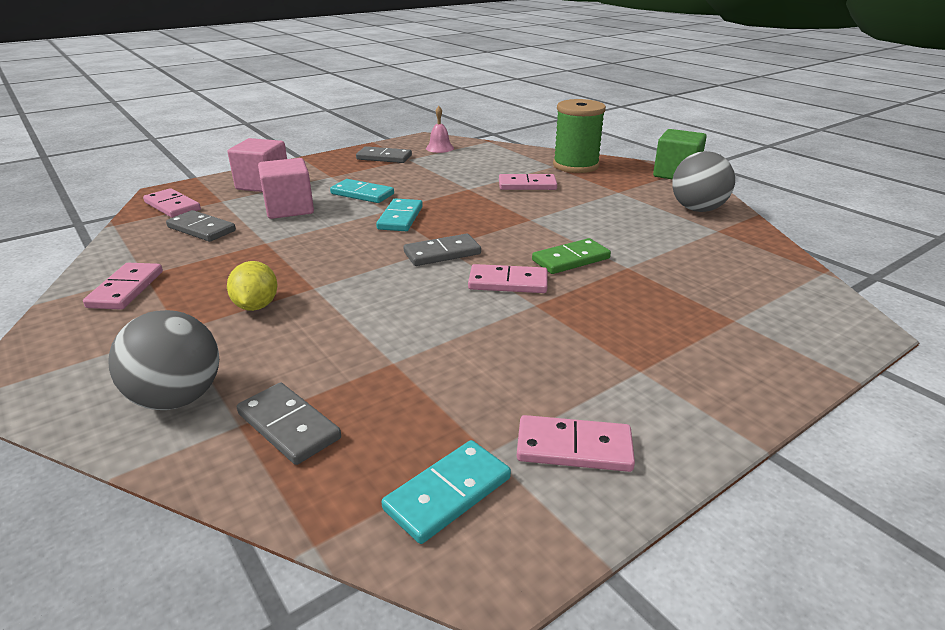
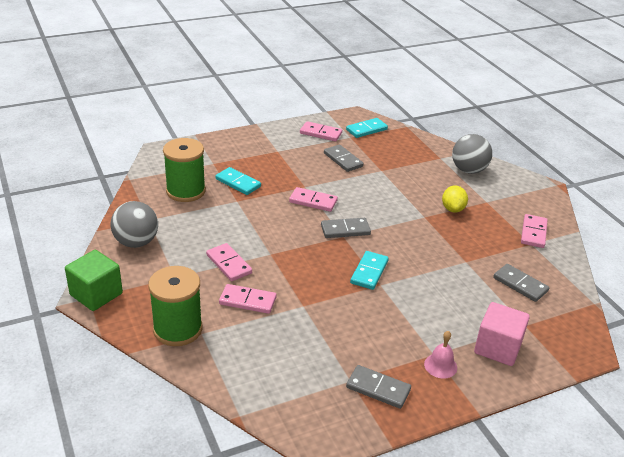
camera: 170 degrees left, 5 degrees up
pink domino [143,188,201,218] -> pink domino moved to [206,243,252,281]
grey domino [237,383,341,465] -> grey domino moved to [324,144,364,172]
pink cube [258,158,314,219] -> none
turquoise domino [330,179,394,203] -> turquoise domino moved to [215,167,261,195]
pink bell [426,106,454,153] -> pink bell moved to [424,331,457,378]
green domino [532,238,611,274] -> none
none -> green spool [163,138,206,202]

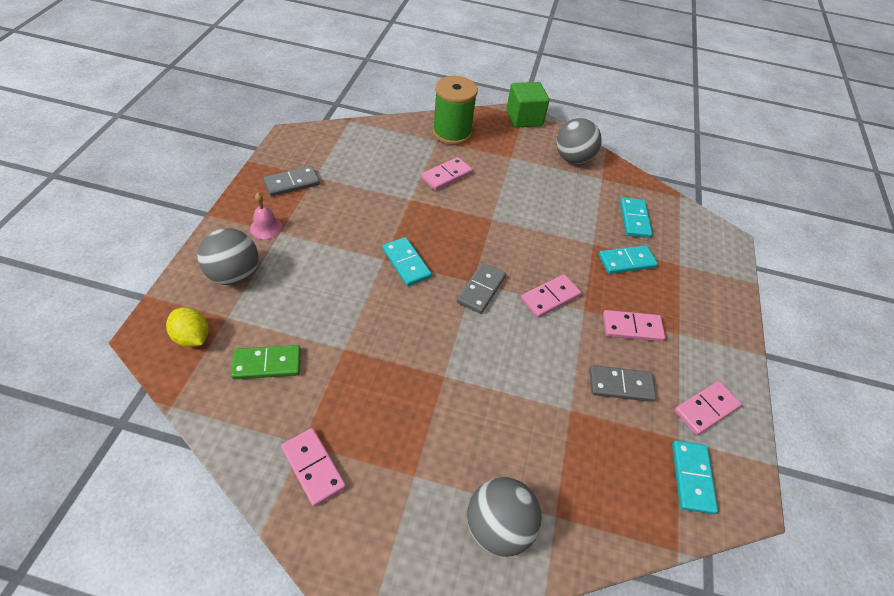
camera: 125 degrees right, 15 degrees up
green spool [163,138,206,202] -> turquoise domino [620,198,652,238]
pink domino [206,243,252,281] -> pink domino moved to [603,310,665,342]
yellow lemon [442,185,468,212] -> yellow lemon moved to [166,307,208,347]
pink cube [474,302,530,366] -> grey ball [197,228,258,285]
grey domino [493,264,549,302] -> green domino [231,345,301,379]

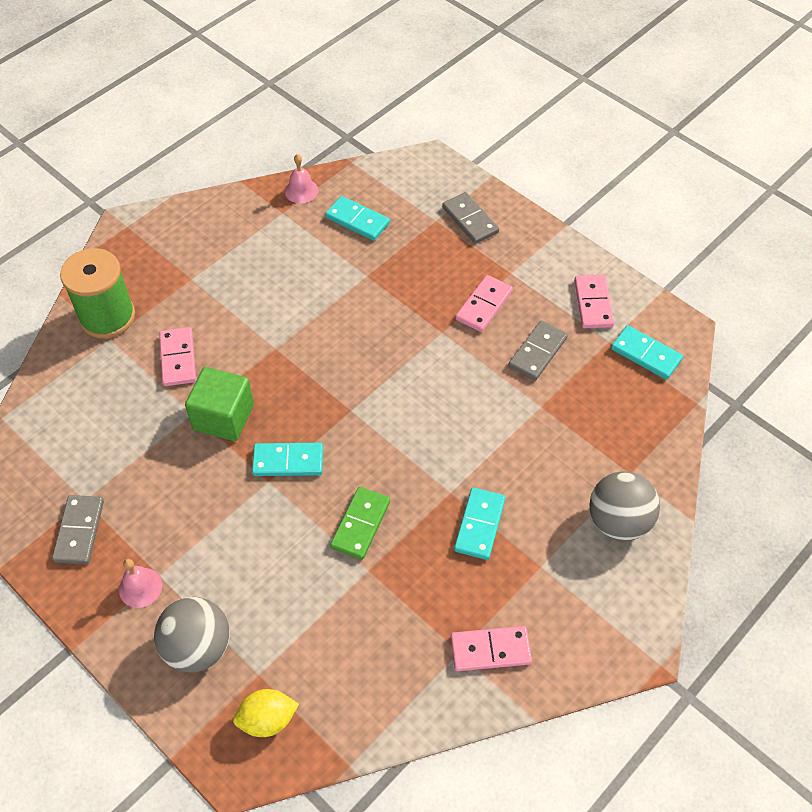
camera: 55 degrees left, 5 degrees up
green domino [231,345,301,379] -> green domino moved to [330,487,390,560]
grey domino [457,262,506,314] -> grey domino moved to [442,192,499,244]
green cube [506,82,549,128] -> green cube moved to [185,367,254,441]
pink domino [521,274,581,318] -> none
grey ball [556,118,602,164] -> none
turquoise domino [599,245,658,274] -> turquoise domino moved to [454,487,505,560]
none -> pink bell [285,154,318,203]

